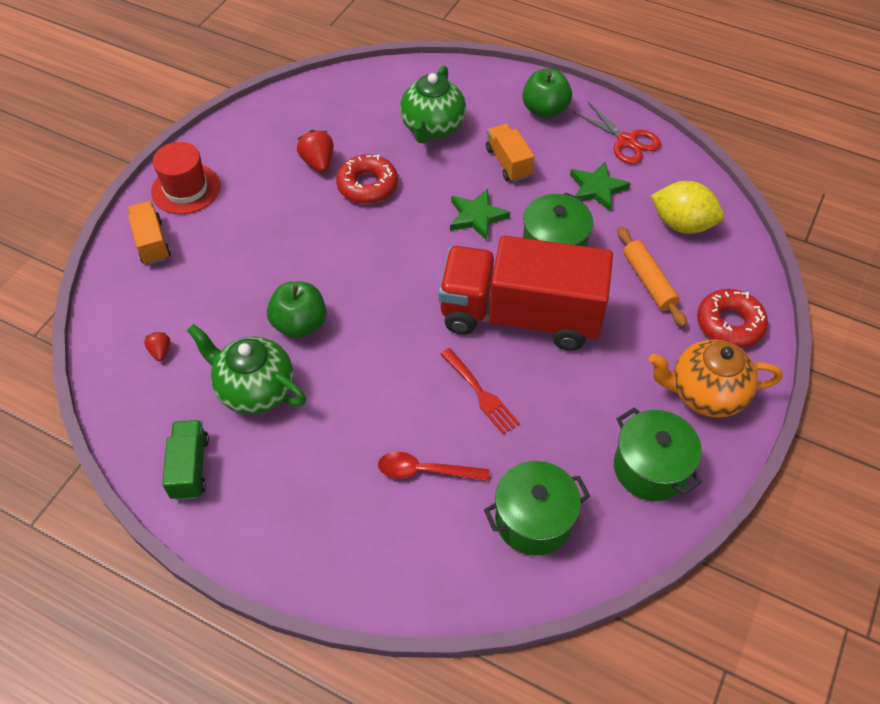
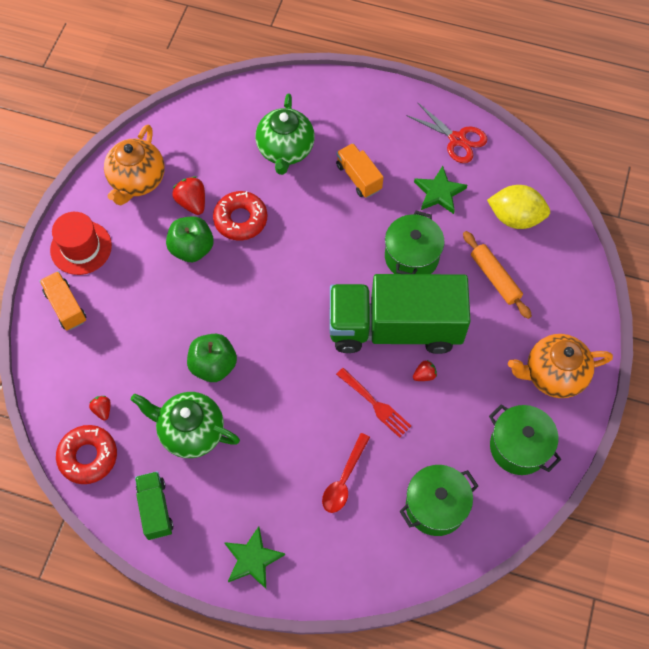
camera: 10 degrees left, 10 degrees up
red spoon [378,452,489,481] -> red spoon turned 60 degrees counterclockwise [322,433,370,513]
red truck [439,235,613,351] -> green truck [329,274,470,354]
green star [450,189,510,241] -> green star moved to [224,526,285,589]
green apple [522,69,572,118] -> green apple moved to [166,217,214,262]
red donut [697,289,768,348] -> red donut moved to [56,425,117,484]
none -> orange teapot [104,125,165,205]
none -> red strawberry [413,360,437,381]

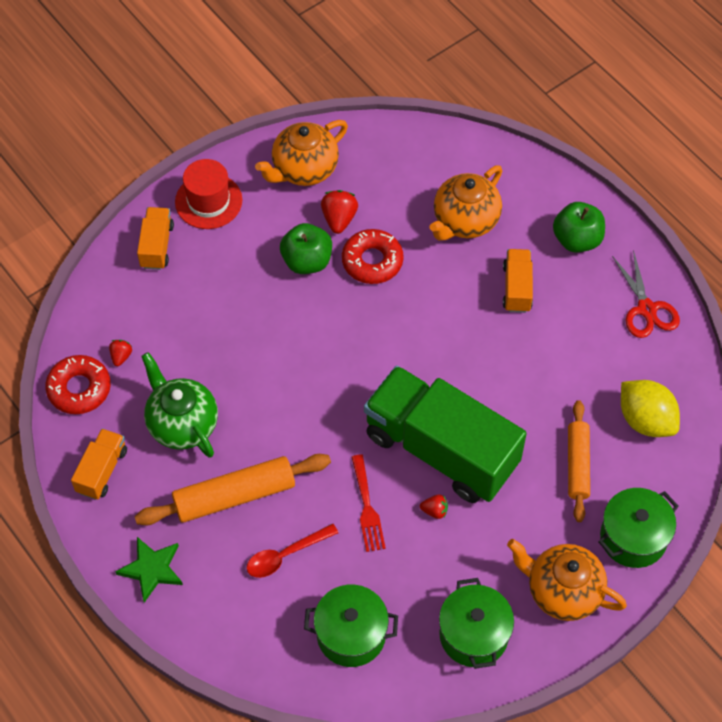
camera: 35 degrees right, 5 degrees down
green truck [135,471,173,540] -> orange truck [71,428,127,500]
green apple [187,334,237,382] -> green apple moved to [553,202,605,253]
green teapot [256,93,315,175] -> orange teapot [429,165,502,241]
green pot [385,211,445,274] -> green pot moved to [598,488,679,568]
green star [414,166,467,214] -> none
none -> orange rolling pin [135,454,331,526]

